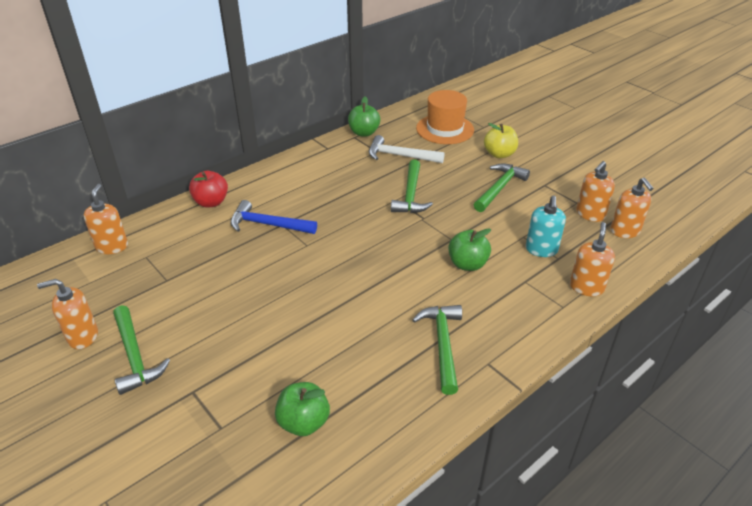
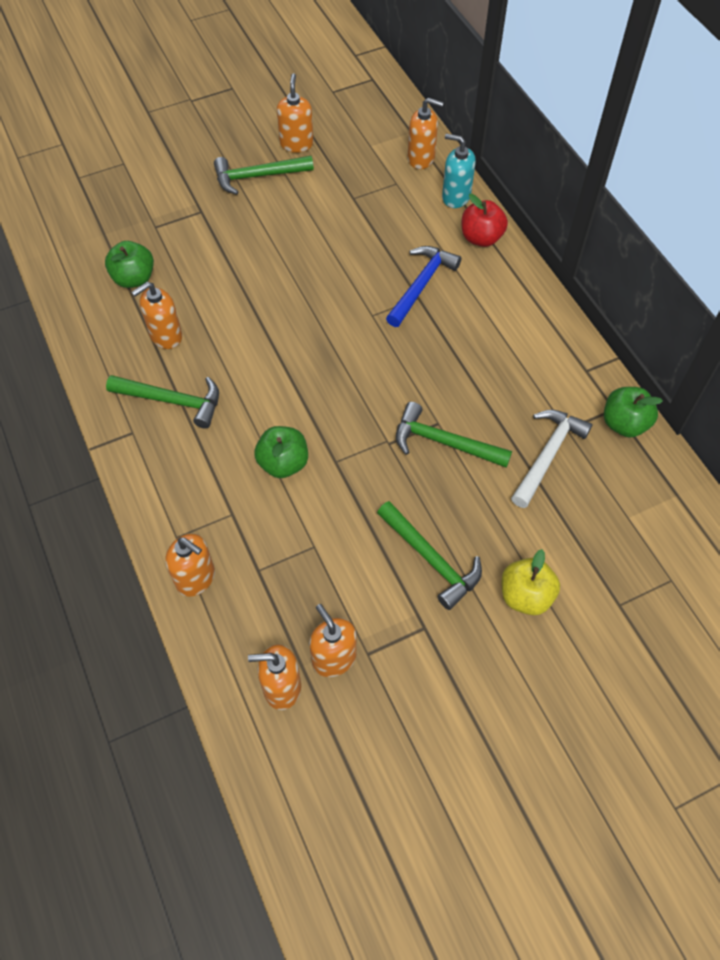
camera: 105 degrees right, 20 degrees up
orange hat [416,90,474,144] -> none
turquoise soap dispenser [526,196,566,257] -> turquoise soap dispenser moved to [442,134,476,208]
none -> orange soap dispenser [132,282,182,349]

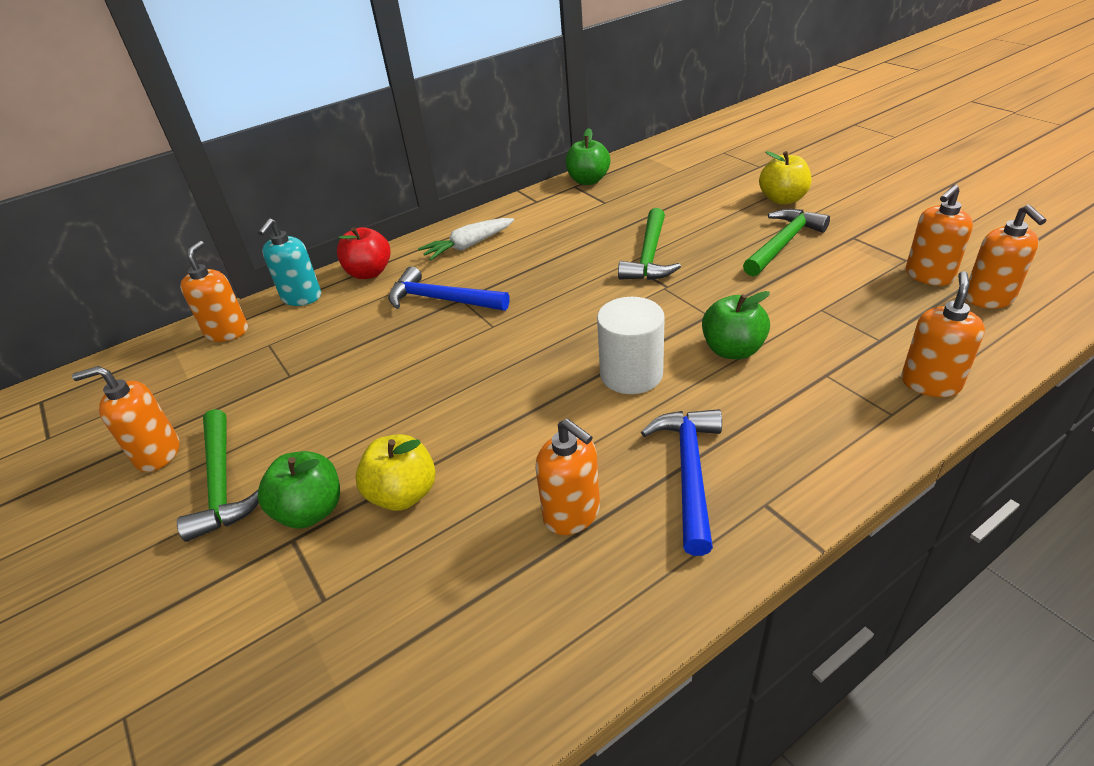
camera: 95 degrees left, 20 degrees down
green apple [105,241,154,288] -> green apple moved to [258,451,340,529]
green hammer [106,375,219,429] -> blue hammer [641,409,722,556]
white hammer [511,410,592,508] -> none
none -> yellow apple [355,434,436,511]
none -> white carrot [418,218,514,261]
none -> white cylinder [597,297,665,394]

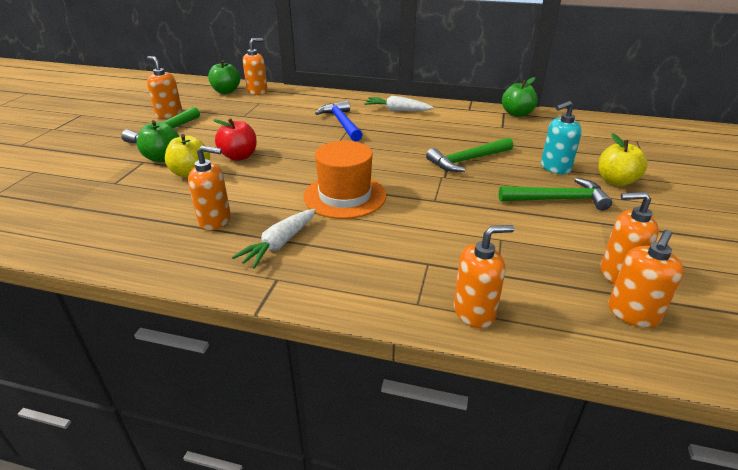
camera: 45 degrees right, 5 degrees down
turquoise soap dispenser [258,218,321,306] -> turquoise soap dispenser moved to [541,101,582,174]
red apple [337,227,391,279] -> red apple moved to [214,118,257,161]
orange soap dispenser [535,418,600,535] -> orange soap dispenser turned 90 degrees counterclockwise [188,145,231,230]
white cylinder [597,297,665,394] -> orange hat [303,141,386,219]
blue hammer [641,409,722,556] -> white carrot [232,209,316,269]
green apple [702,291,770,359] -> green apple moved to [208,60,240,94]

